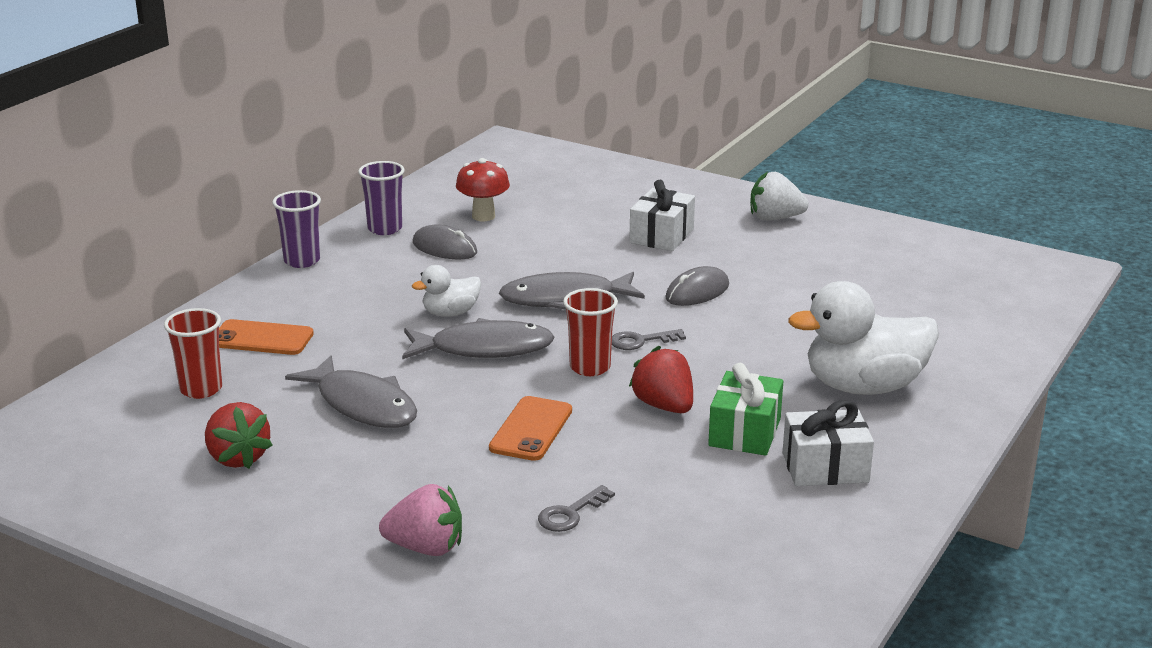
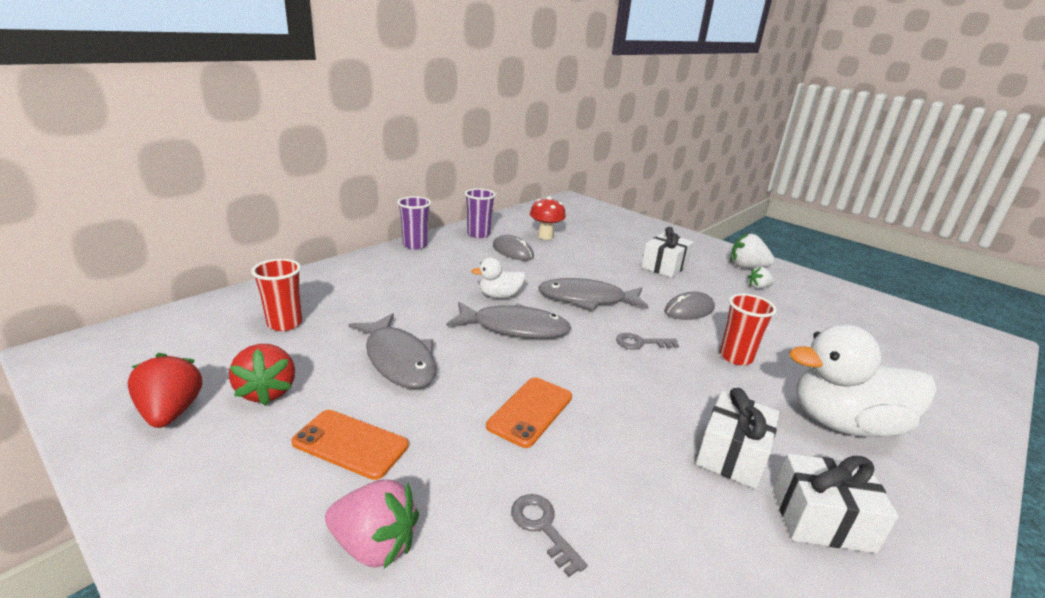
camera: 10 degrees right, 0 degrees up
orange phone [219,319,314,355] -> orange phone moved to [291,410,409,480]
grey key [538,485,615,532] -> grey key turned 90 degrees clockwise [511,494,587,577]
red cup [563,288,618,376] -> red cup moved to [720,293,777,365]
red strawberry [629,346,693,413] -> red strawberry moved to [127,353,202,428]
green gift [708,363,783,456] -> white gift [696,388,779,489]
none -> white strawberry [748,267,775,289]

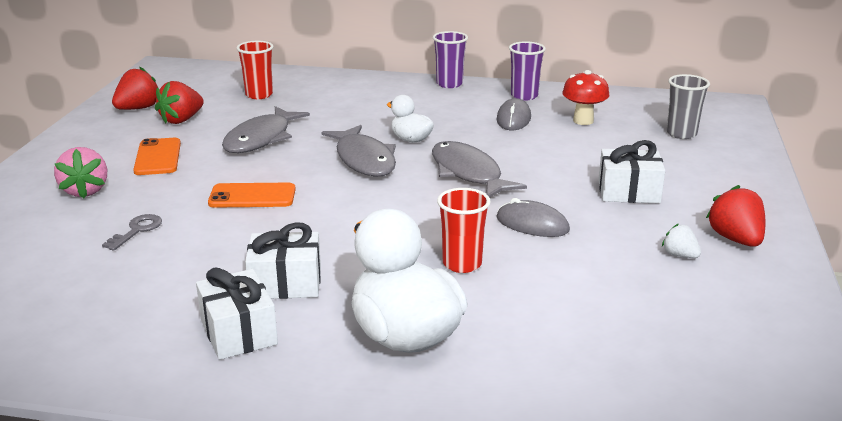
camera: 60 degrees right, 0 degrees up
grey key [616,333,679,349] -> none
white strawberry [730,233,775,268] -> red strawberry [706,185,765,247]
none -> grey cup [667,74,710,139]

